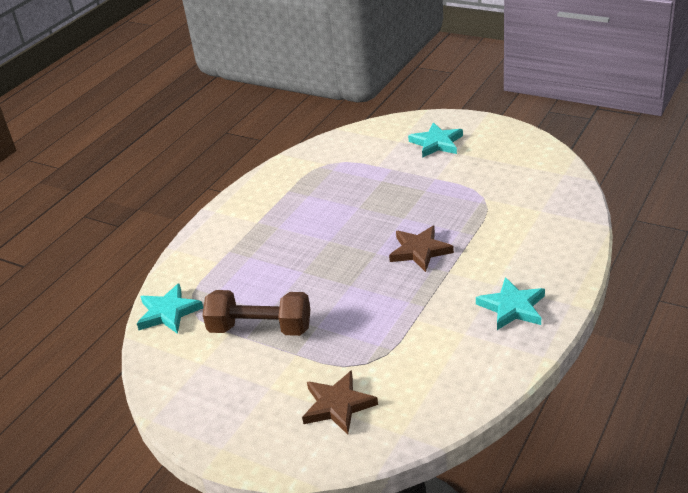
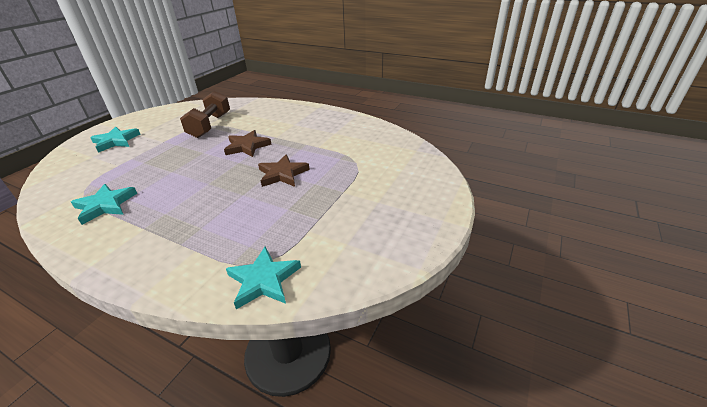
camera: 95 degrees left, 0 degrees up
brown dumbbell [203,290,310,336] -> brown dumbbell moved to [180,91,230,138]
brown star [302,370,378,435] -> brown star moved to [258,154,310,187]
turquoise star [476,277,545,330] -> turquoise star moved to [71,184,137,225]

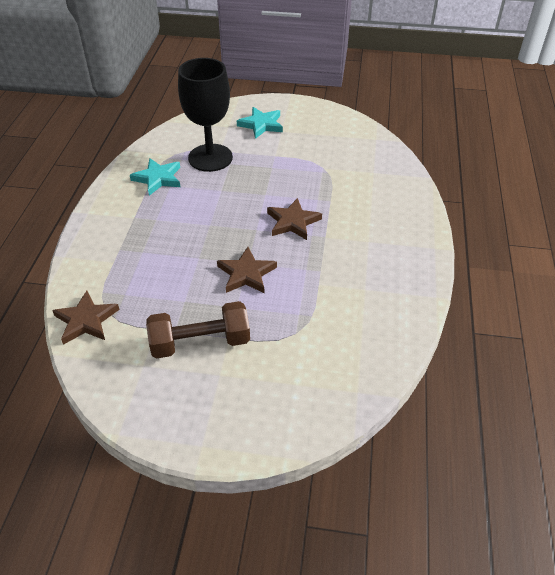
camera: 70 degrees right, 10 degrees up
brown dumbbell [180,91,230,138] -> brown dumbbell moved to [146,301,250,358]
turquoise star [226,247,301,309] -> brown star [52,291,120,345]
none -> black goblet [178,58,233,172]

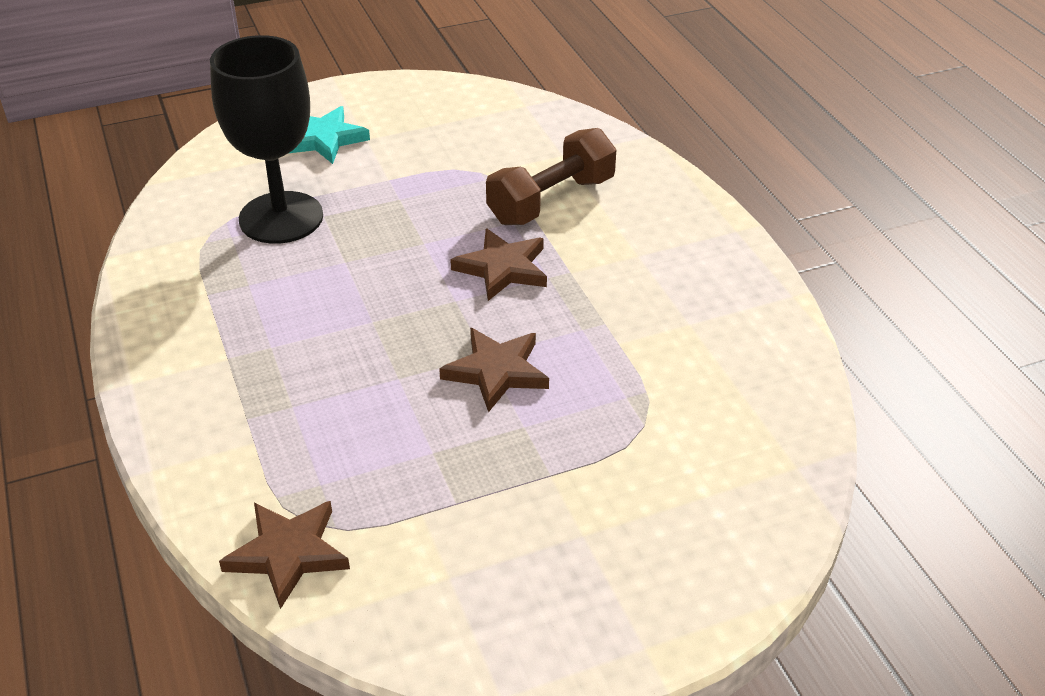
camera: 30 degrees left, 5 degrees down
turquoise star [130,158,180,196] -> none
brown dumbbell [146,301,250,358] -> brown dumbbell moved to [486,128,616,225]

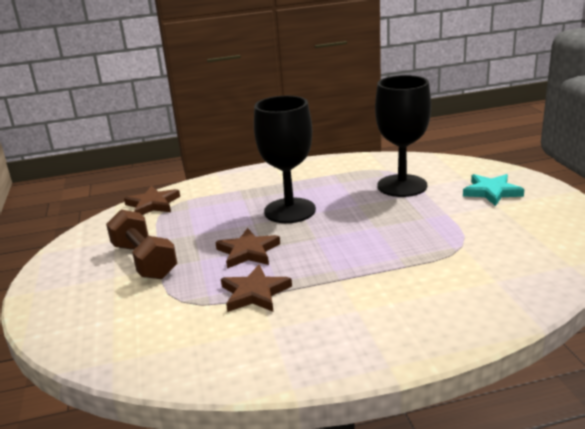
camera: 100 degrees right, 15 degrees down
brown star [450,229,547,301] -> brown star moved to [221,265,292,312]
brown dumbbell [486,128,616,225] -> brown dumbbell moved to [106,209,177,279]
none -> black goblet [254,96,316,223]

